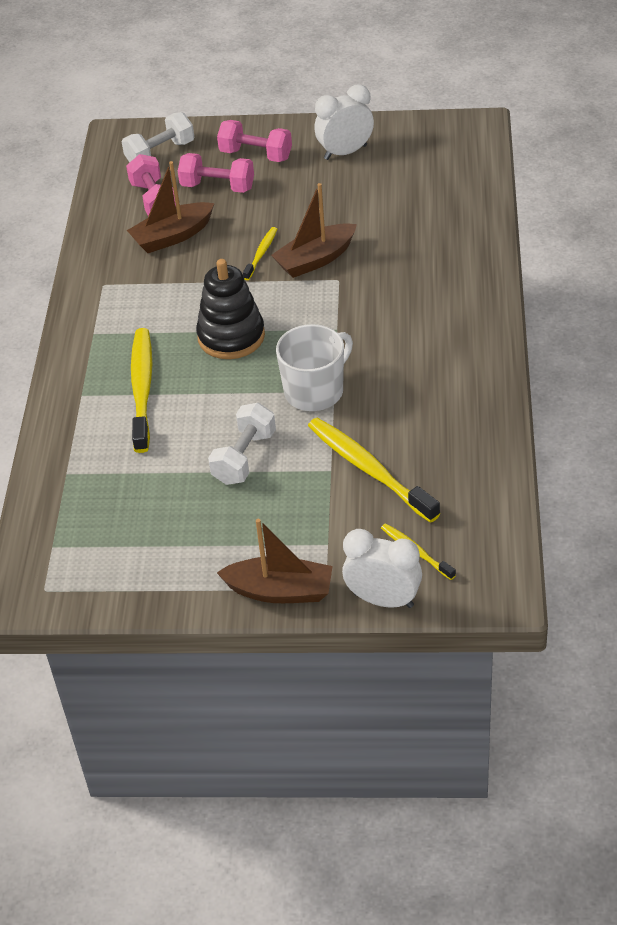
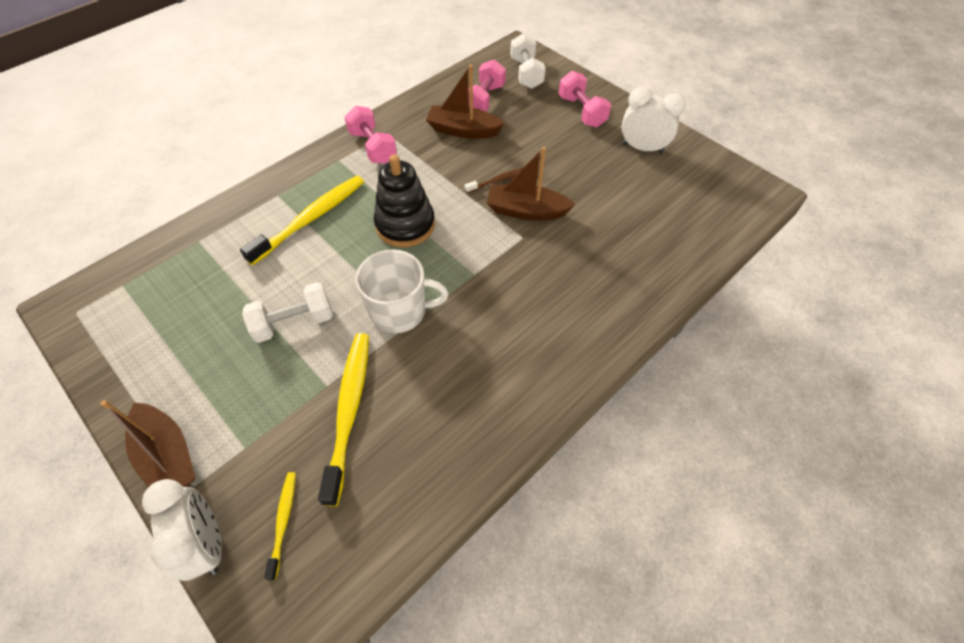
camera: 40 degrees right, 10 degrees up
white dumbbell [122,112,194,162] -> white dumbbell turned 75 degrees clockwise [510,33,546,89]
pink dumbbell [178,153,254,193] -> pink dumbbell moved to [344,106,397,164]
yellow toothbrush [243,227,277,280] -> brown toothbrush [465,167,524,193]

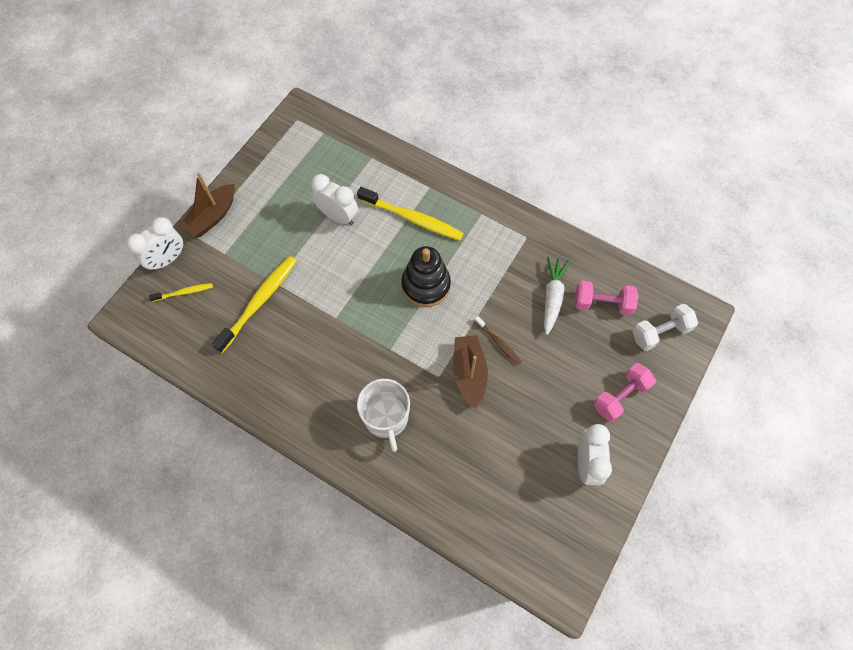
camera: 75 degrees right, 10 degrees up
white dumbbell [242,282,333,343] -> none
yellow toothbrush [318,333,369,506] -> yellow toothbrush turned 45 degrees counterclockwise [212,256,297,353]
pink dumbbell [344,106,397,164] -> none
white mug [355,249,449,333] -> white mug moved to [357,379,410,452]
brown boat [426,65,505,139] -> white carrot [544,257,570,335]
none -> white clock [311,174,358,225]

